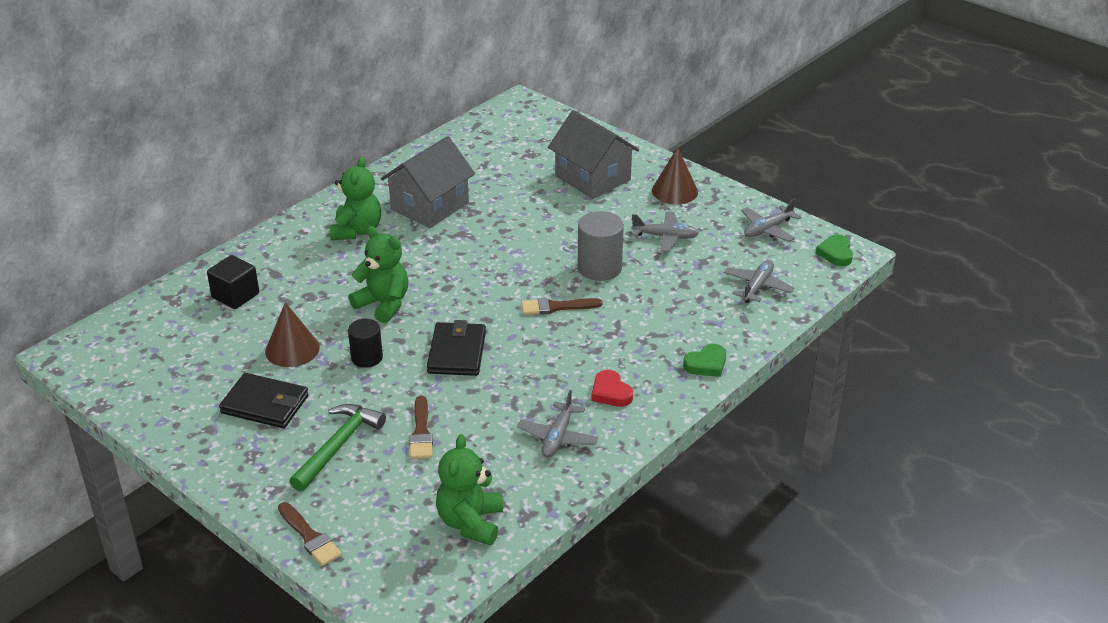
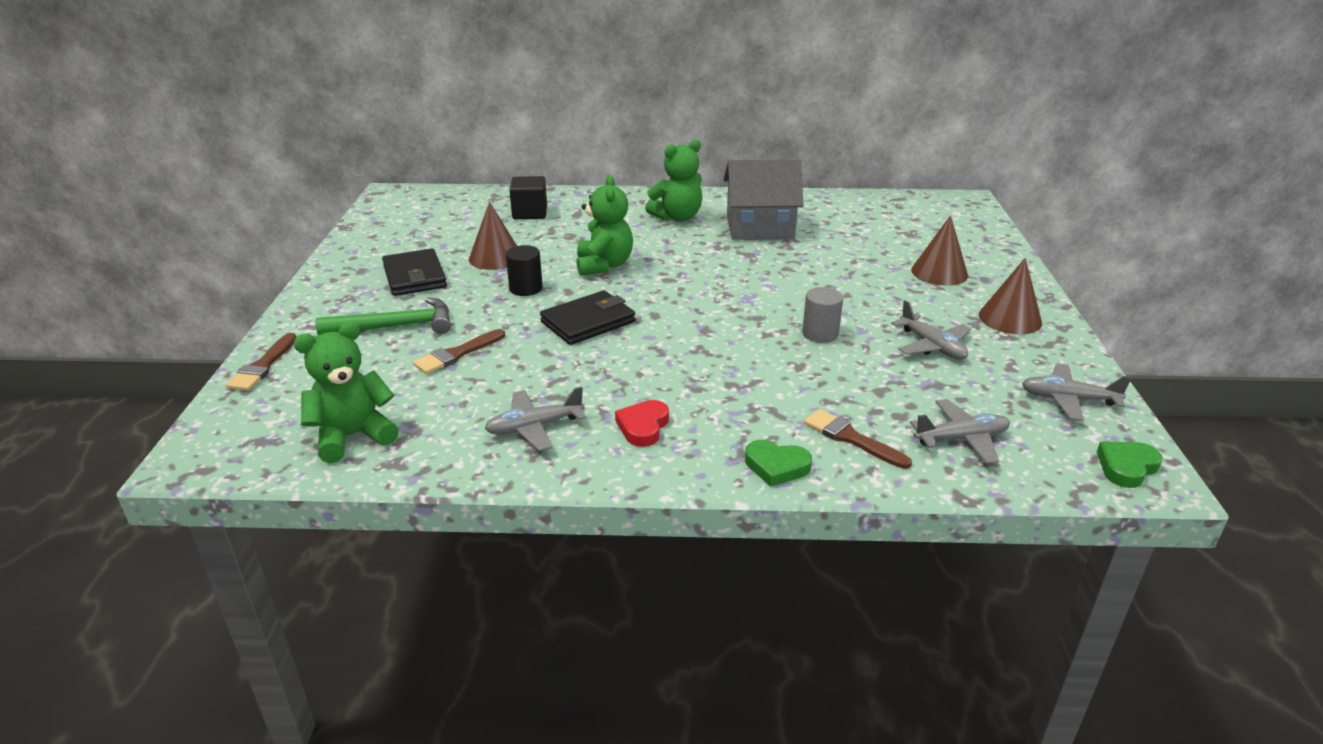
camera: 50 degrees right, 5 degrees down
brown brush [521,298,602,315] -> brown brush moved to [804,409,912,469]
grey house [548,110,639,199] -> brown cone [911,215,968,286]
grey cylinder [578,211,624,281] -> grey cylinder [802,287,843,343], size x0.65

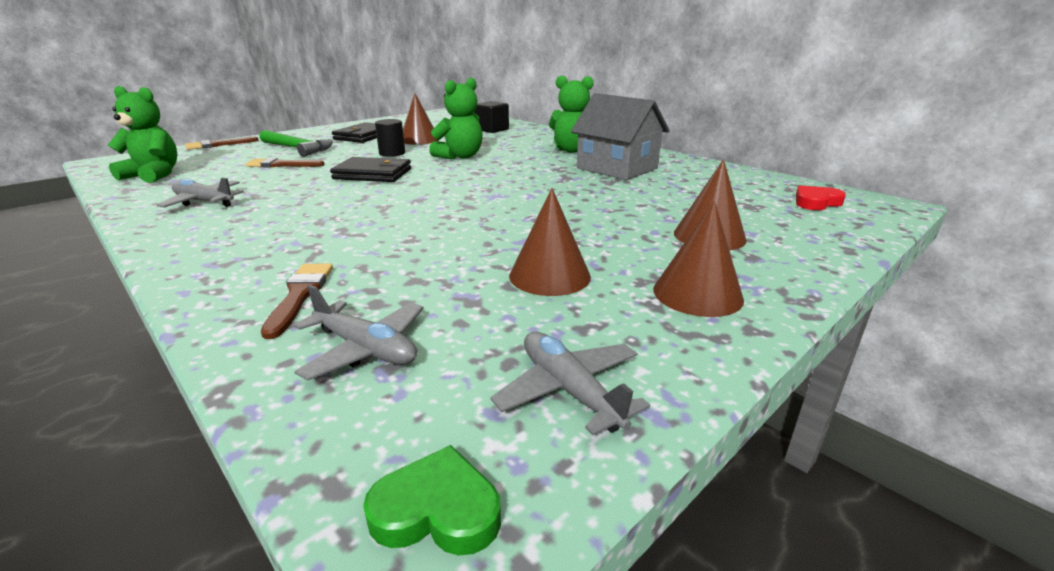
camera: 45 degrees right, 5 degrees down
red heart [615,400,669,447] -> red heart moved to [795,185,846,210]
green heart [745,440,812,487] -> none
grey cylinder [802,287,843,343] -> none
grey plane [891,300,971,360] -> brown cone [509,188,591,296]

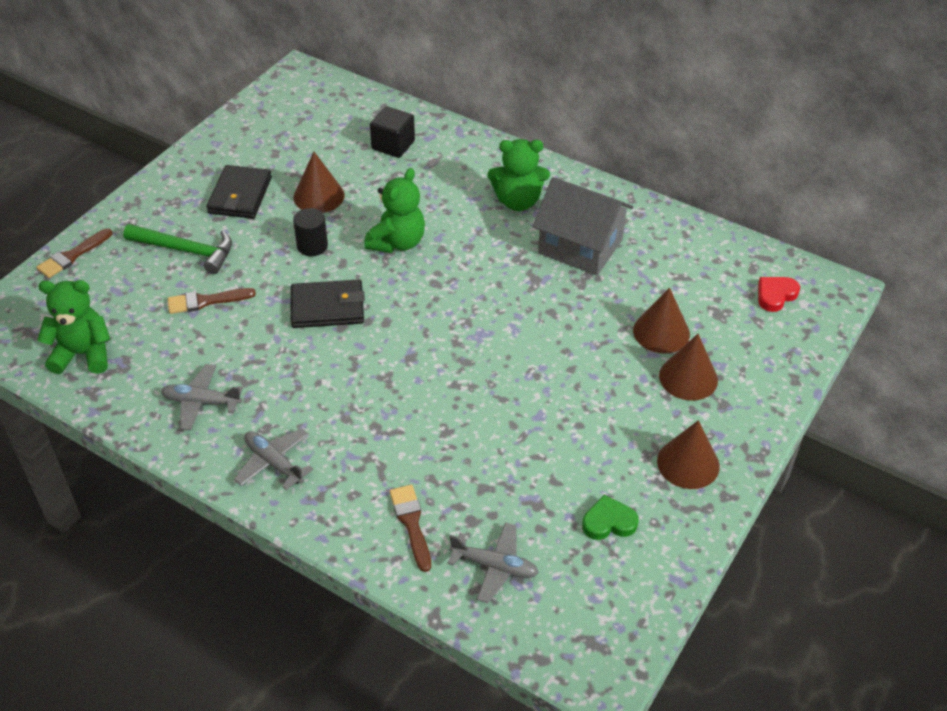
camera: 15 degrees left, 20 degrees up
green heart [363,445,501,556] -> green heart moved to [582,494,639,540]
grey plane [491,332,650,435] -> grey plane moved to [234,428,313,490]
brown cone [509,188,591,296] -> brown cone moved to [633,288,690,353]

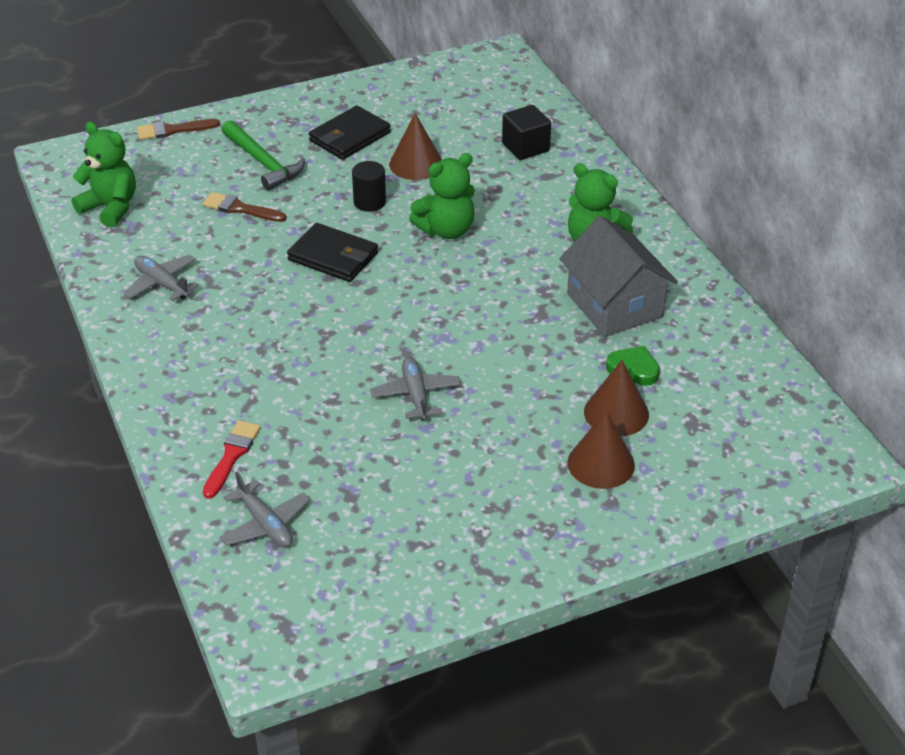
camera: 35 degrees right, 5 degrees down
grey plane [234,428,313,490] -> grey plane moved to [370,357,461,421]
brown brush [390,485,431,572] -> red brush [203,420,261,499]
green heart [582,494,639,540] -> green heart moved to [606,346,660,386]
brown cone [657,420,720,489] -> none
red heart [758,277,800,312] -> none

